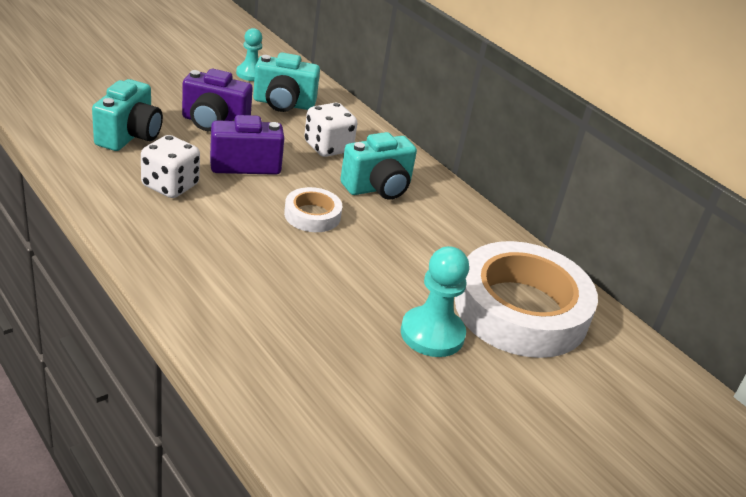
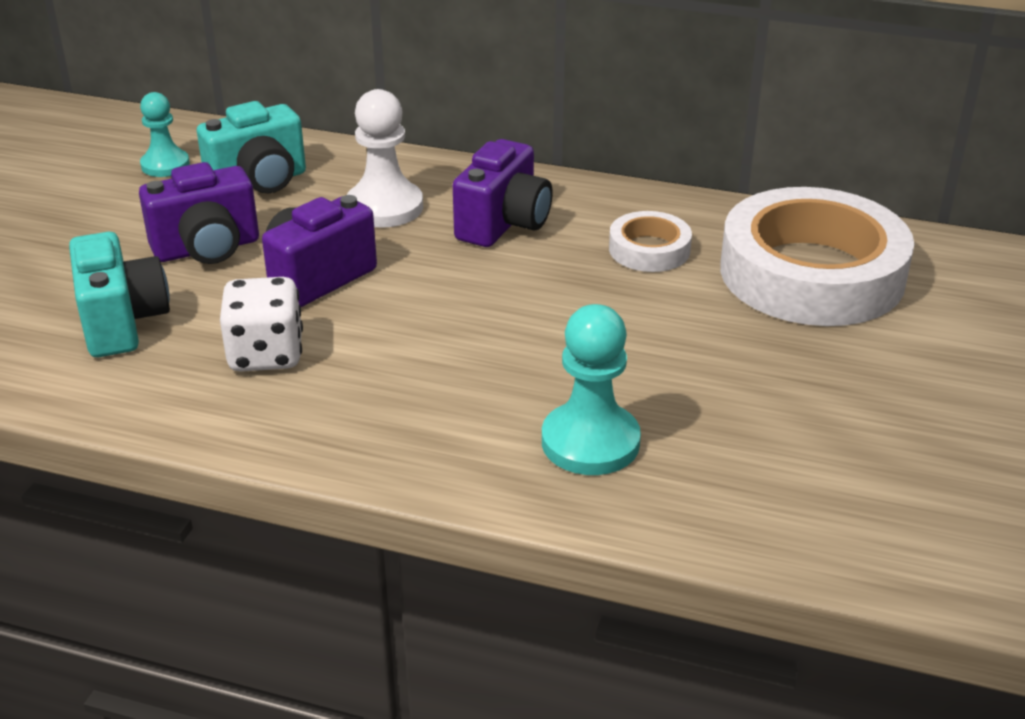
camera: 30 degrees left, 0 degrees up
white tape [284,187,342,232] -> white tape moved to [609,211,692,272]
white dice [304,103,357,157] -> white pawn [347,89,423,228]
turquoise camera [340,132,417,200] -> purple camera [453,139,553,247]
turquoise pawn [401,246,469,357] -> turquoise pawn moved to [542,304,641,475]

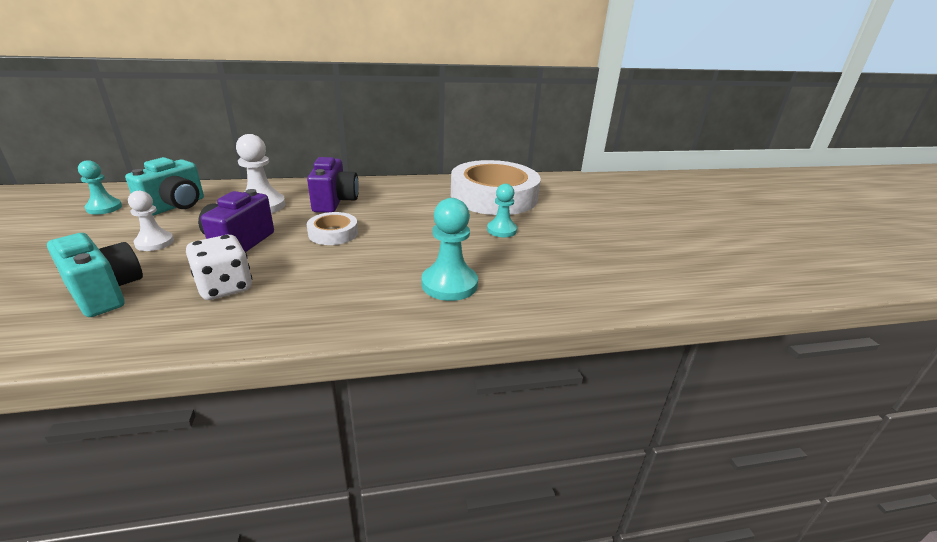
camera: 30 degrees left, 5 degrees down
purple camera [139,162,259,264] -> white pawn [128,191,174,251]
white tape [609,211,692,272] -> white tape moved to [307,212,358,245]
none -> turquoise pawn [487,184,517,237]

